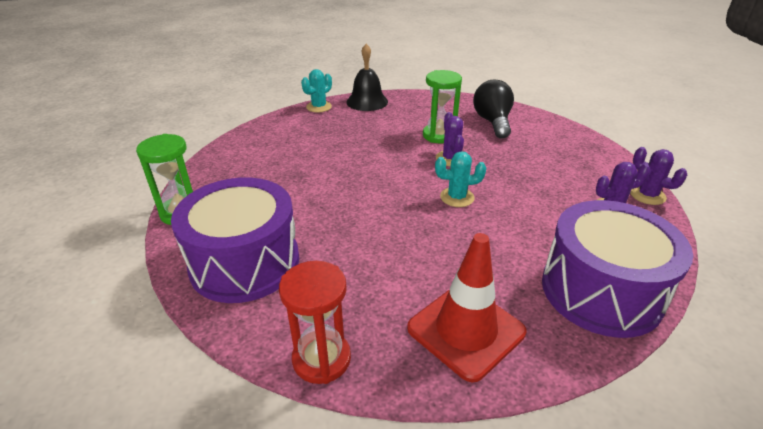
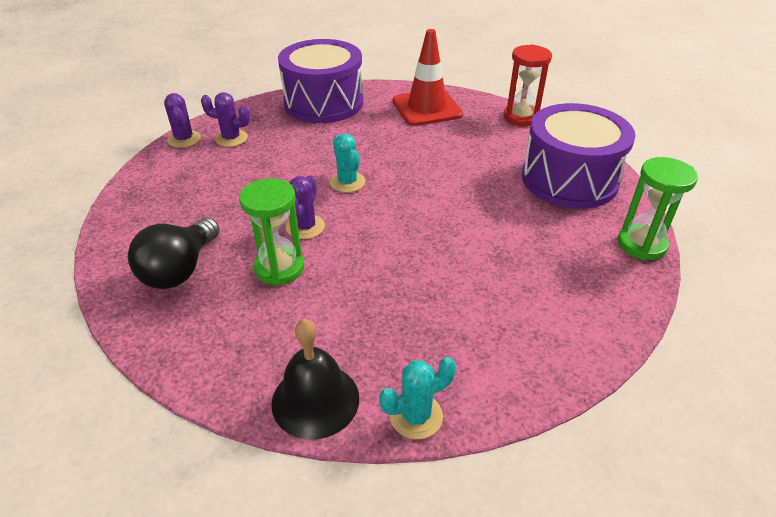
camera: 155 degrees left, 5 degrees up
turquoise cactus [435,151,486,207] -> turquoise cactus turned 45 degrees clockwise [330,134,365,193]

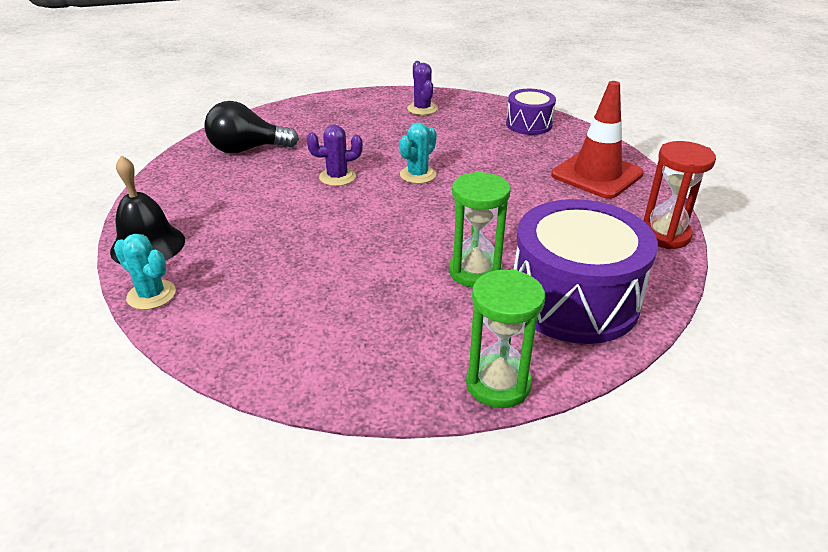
camera: 60 degrees right, 5 degrees down
purple cactus [164,93,201,148] -> none
green hourglass [239,178,304,286] -> green hourglass moved to [449,171,510,287]
purple drum [278,39,363,123] -> purple drum [506,89,556,135], size x0.53

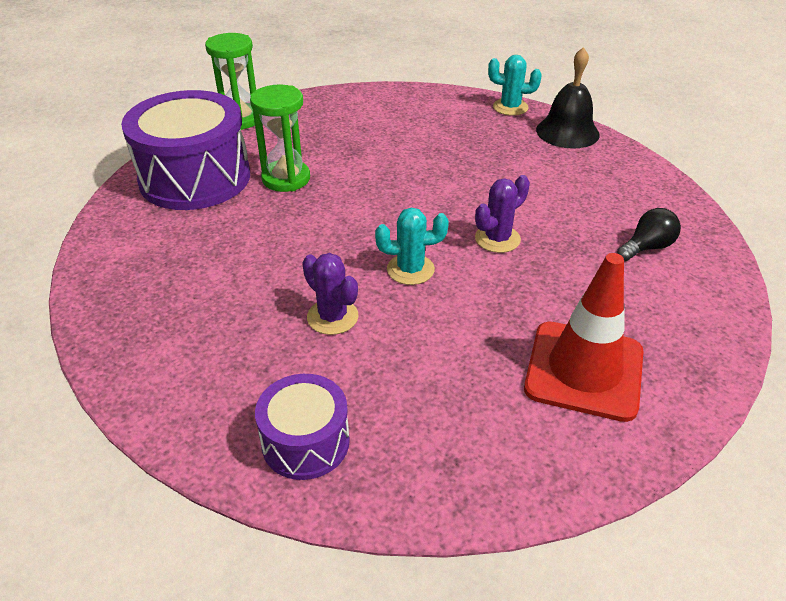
camera: 155 degrees right, 5 degrees up
black light bulb [205,101,299,154] -> black light bulb [617,208,681,261], size x0.60
turquoise cactus [399,122,437,184] -> turquoise cactus turned 75 degrees clockwise [375,208,449,285]
purple cactus [407,61,438,115] -> purple cactus moved to [302,253,358,335]
red traffic cone [551,81,644,199] -> red traffic cone moved to [524,253,644,422]
red hourglass [643,141,716,249] -> none

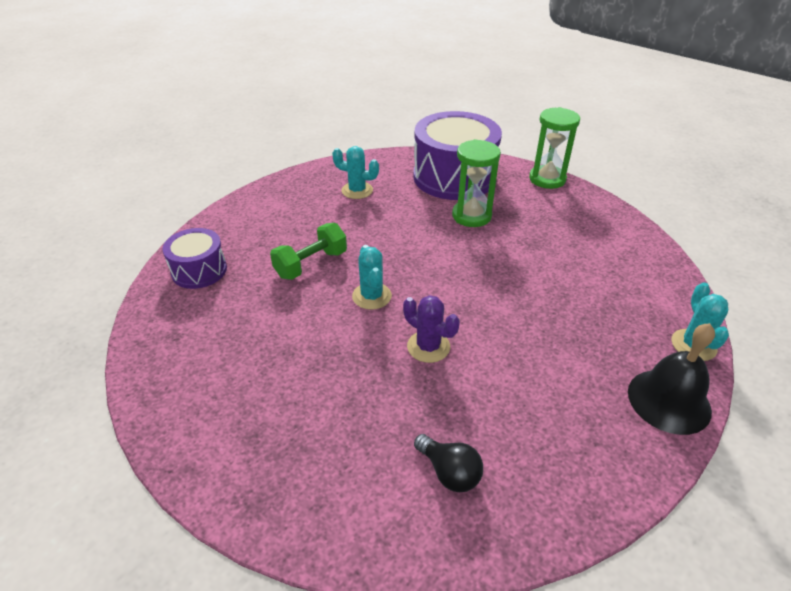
camera: 80 degrees right, 0 degrees up
purple cactus [302,253,358,335] -> green dumbbell [270,223,347,280]
red traffic cone [524,253,644,422] -> none
none -> turquoise cactus [332,146,379,199]

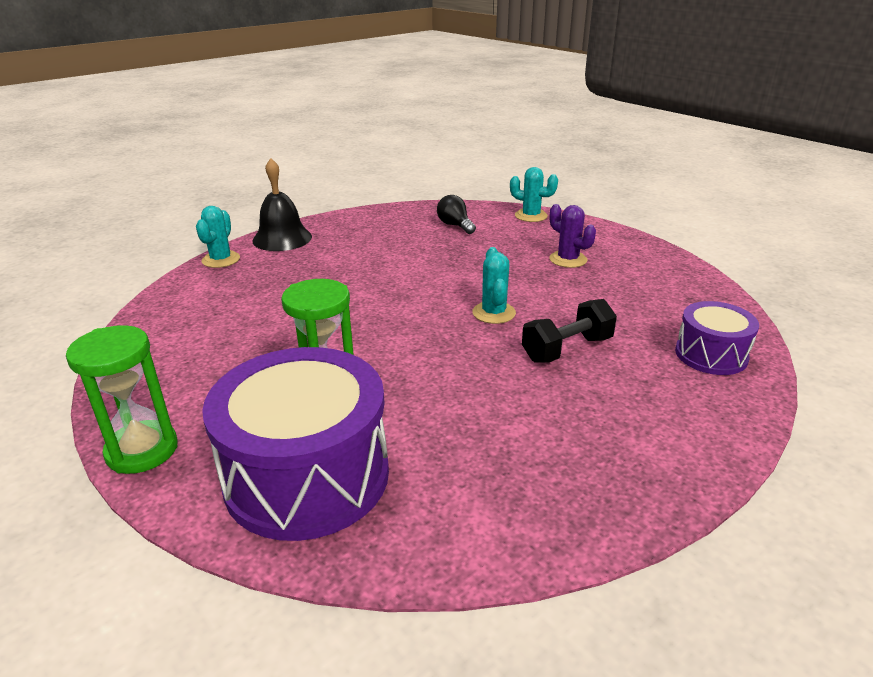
camera: 170 degrees left, 10 degrees down
green dumbbell [270,223,347,280] -> black dumbbell [522,299,617,363]
turquoise cactus [332,146,379,199] -> turquoise cactus moved to [510,167,558,222]
purple cactus [403,295,460,363] -> purple cactus moved to [549,204,596,268]

